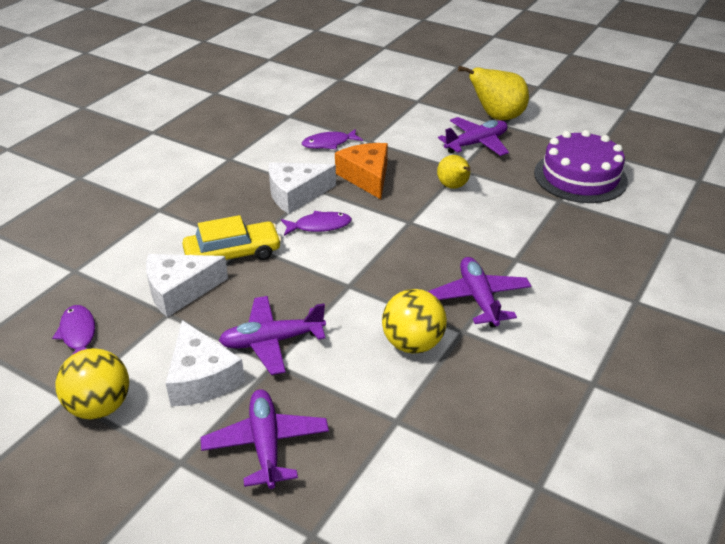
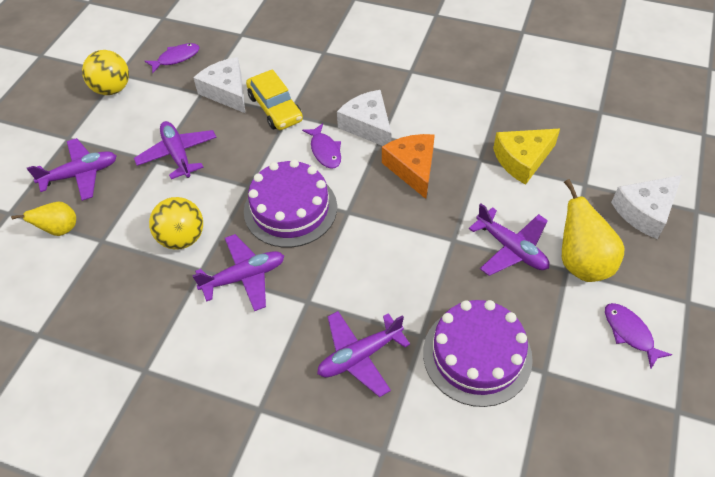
camera: 80 degrees right, 15 degrees up
white cheese [166,320,245,406] -> white cheese moved to [611,175,682,239]
purple fish [302,129,363,149] -> purple fish moved to [605,303,672,368]
orange cheese [335,143,388,199] -> orange cheese turned 75 degrees counterclockwise [382,134,435,199]
yellow pear [437,155,471,189] -> yellow pear moved to [11,202,76,236]
none -> purple cake [244,159,337,248]
none -> purple plane [317,311,410,397]
none -> yellow cheese [493,129,560,185]

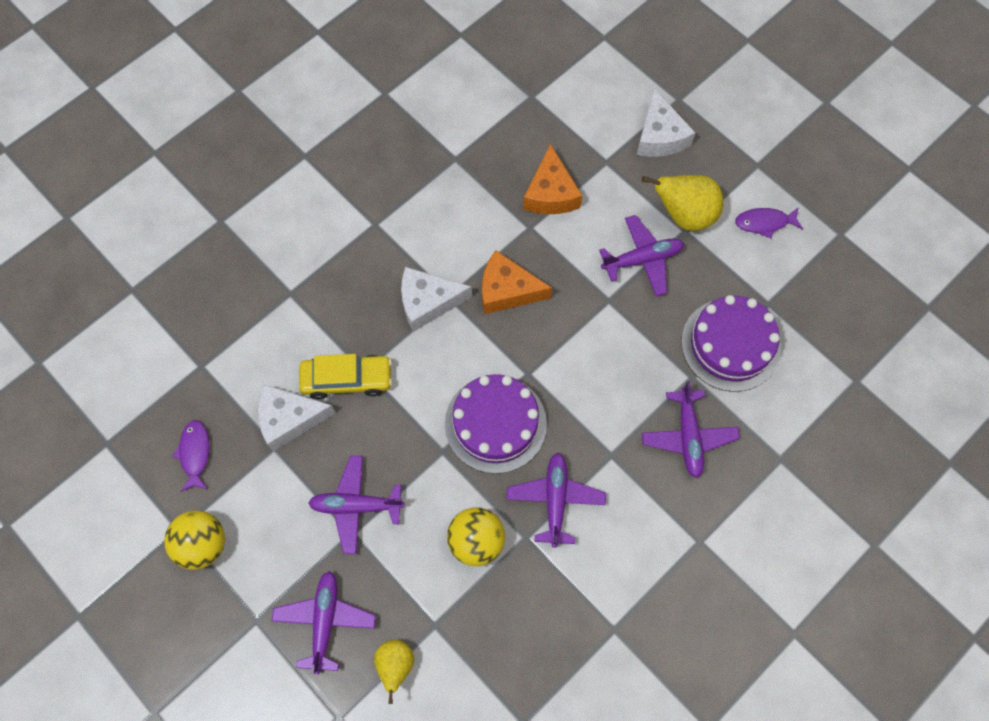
camera: 65 degrees left, 15 degrees up
purple fish [302,123,341,169] -> none
yellow cheese [493,129,560,185] -> orange cheese [523,144,582,214]

